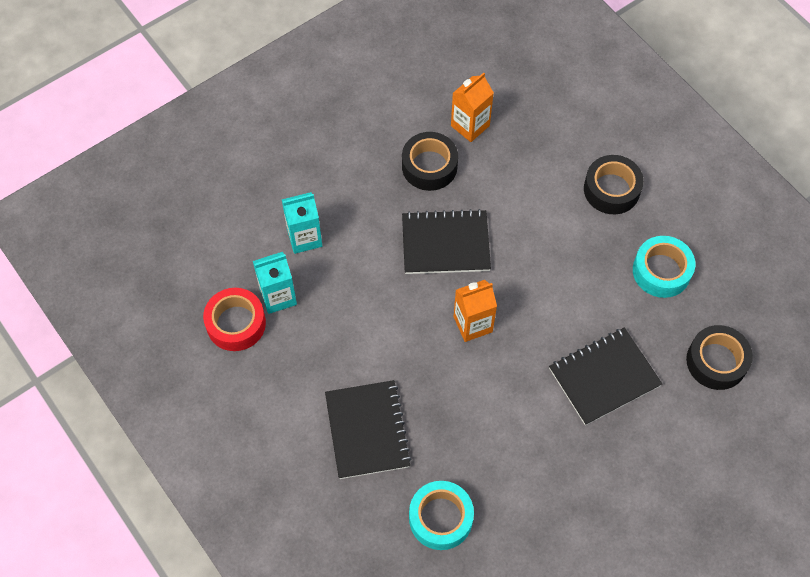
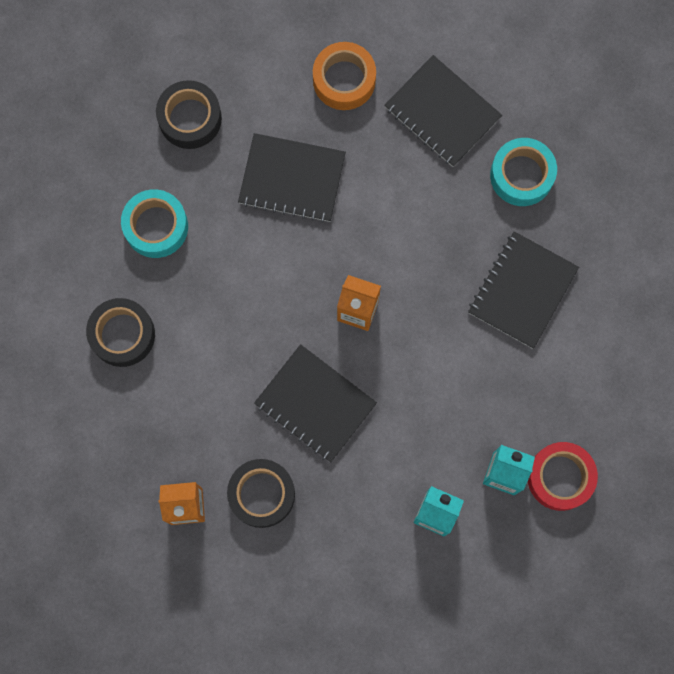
camera: 140 degrees left, 15 degrees up
none -> orange tape [313,42,376,110]
none -> black notebook [384,55,502,167]

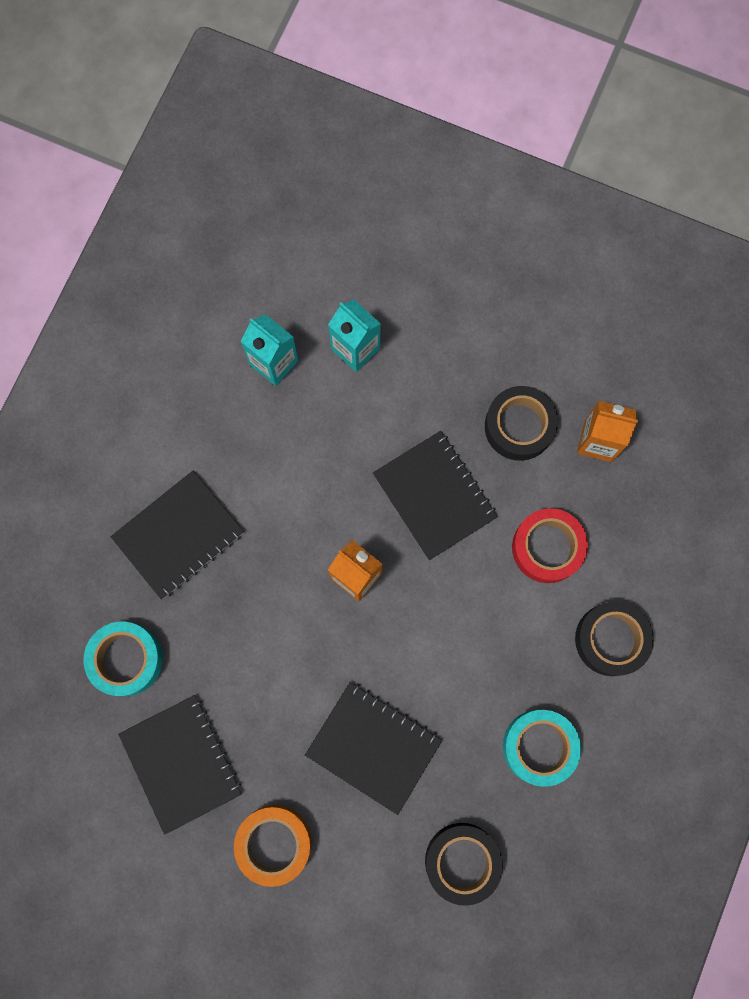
camera: 160 degrees left, 0 degrees up
red tape [528,442,598,511] -> red tape moved to [512,508,588,583]

